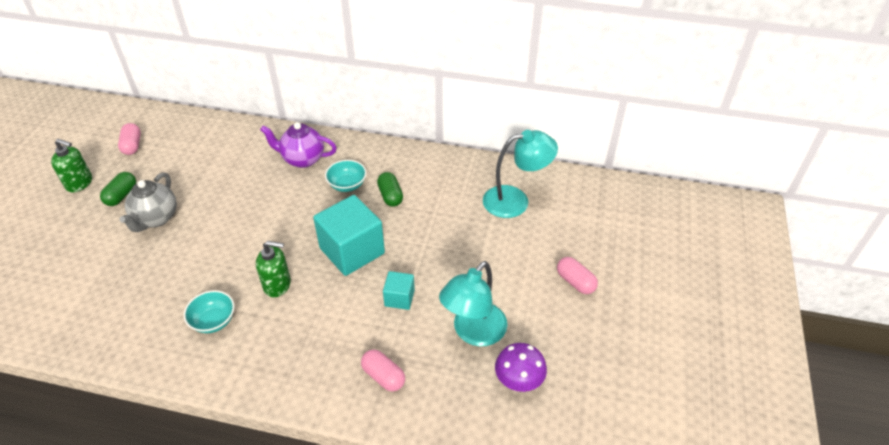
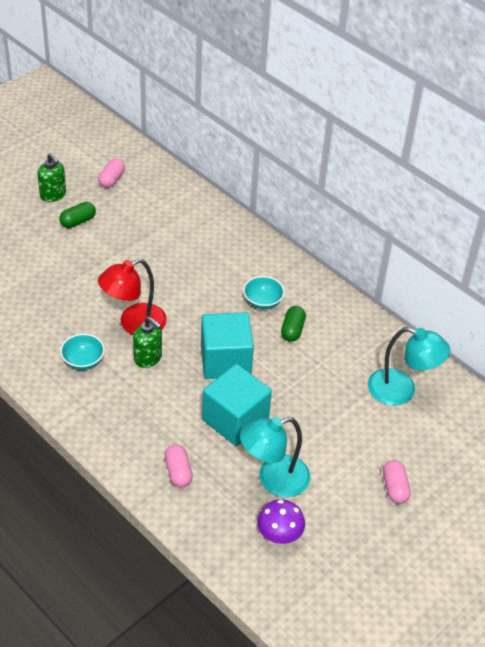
camera: 30 degrees right, 0 degrees up
grey teapot [120,172,177,232] -> none
purple teapot [260,122,337,168] -> none
turquoise cube [383,271,415,310] -> turquoise cube [202,364,272,446], size x1.98
none -> red lamp [98,259,167,335]

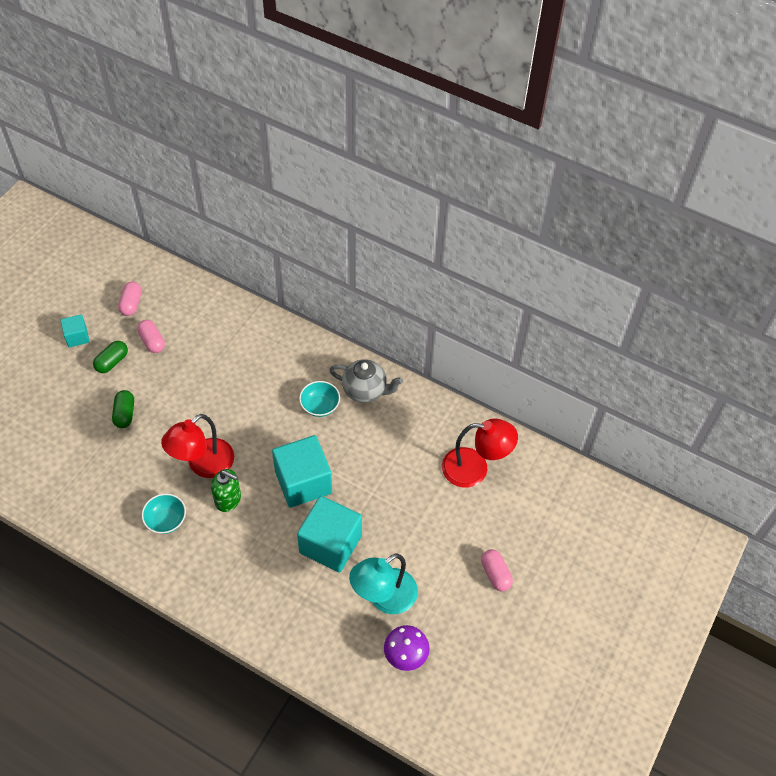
camera: 15 degrees left, 10 degrees up
green soap dispenser [37,153,66,202] -> turquoise cube [60,314,90,347]
pink capsule [165,445,193,488] -> pink capsule moved to [137,320,165,353]
green capsule [281,306,306,342] -> green capsule moved to [112,390,134,428]
turquoise lamp [368,327,450,405] -> red lamp [442,419,518,488]
none -> grey teapot [330,359,403,403]

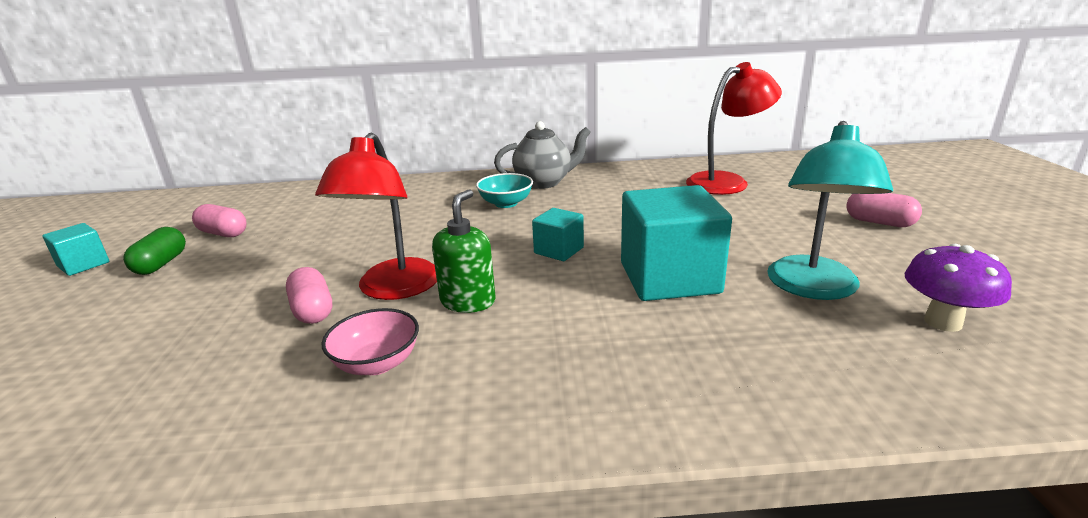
camera: 30 degrees left, 30 degrees down
green capsule [112,390,134,428] -> none
pink capsule [118,282,142,316] -> pink capsule moved to [286,267,332,324]
turquoise bowl [142,494,186,534] -> pink bowl [322,308,419,375]
green soap dispenser [211,469,241,512] -> green soap dispenser turned 60 degrees counterclockwise [432,189,495,313]
turquoise cube [272,435,332,508] -> turquoise cube [532,208,584,261], size x0.50

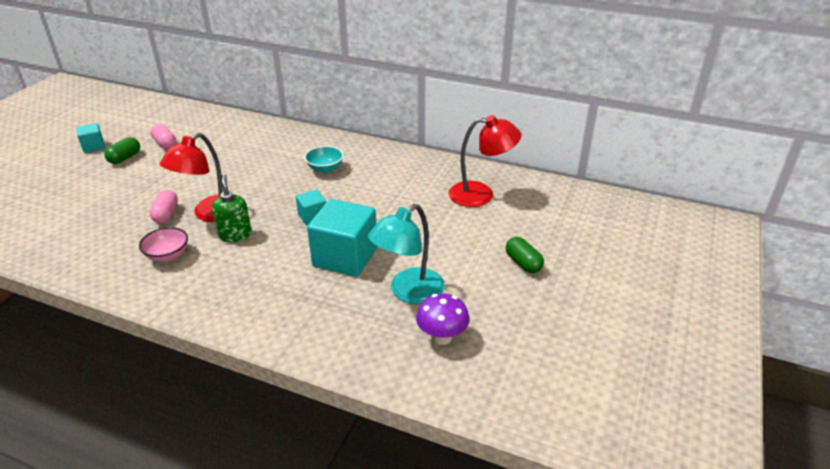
camera: 25 degrees right, 10 degrees up
green soap dispenser [432,189,495,313] -> green soap dispenser turned 60 degrees counterclockwise [212,174,252,242]
grey teapot [494,121,591,189] -> none
pink capsule [846,193,922,227] -> green capsule [506,237,544,273]

